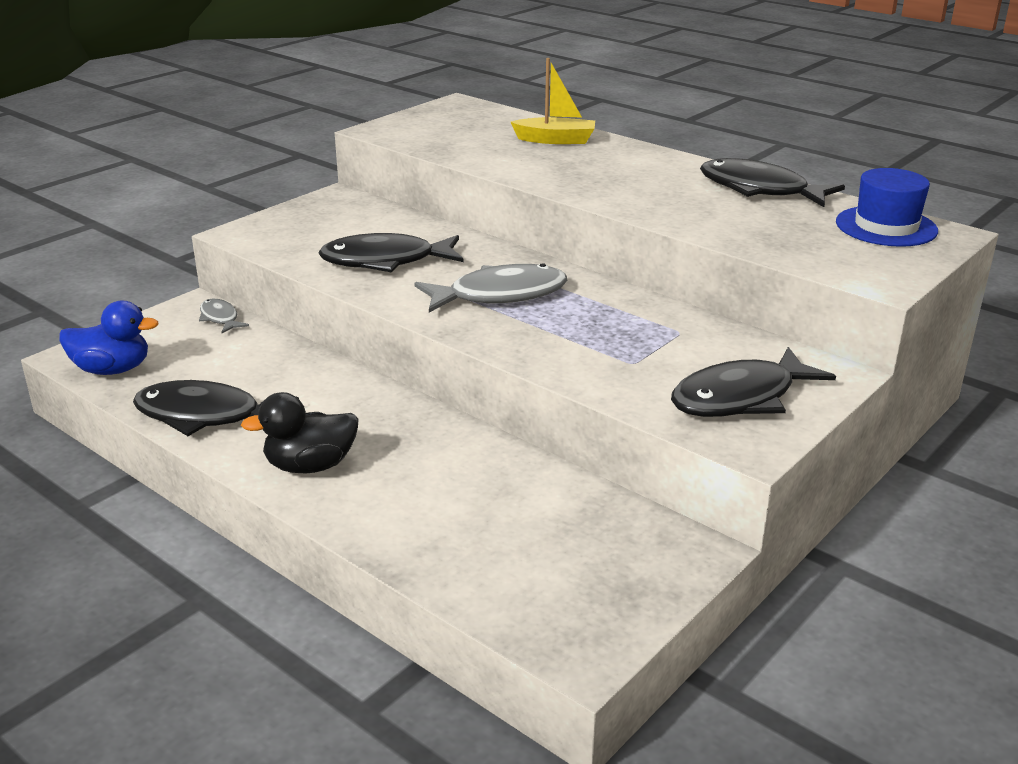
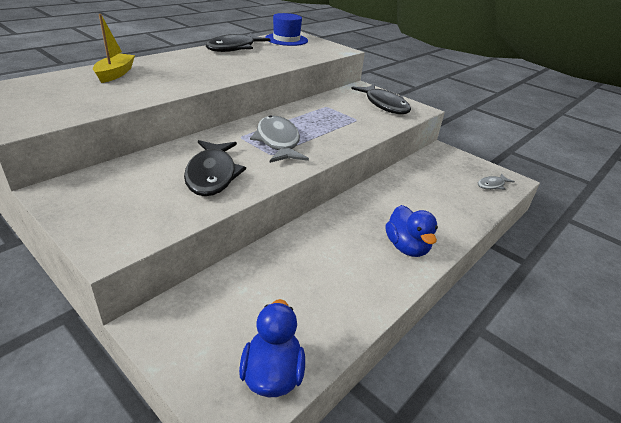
camera: 90 degrees left, 5 degrees up
black fish [133,380,299,436] -> none
grey fish [199,299,249,333] -> grey fish moved to [478,173,515,190]
black duck [241,392,359,473] -> blue duck [386,205,438,257]

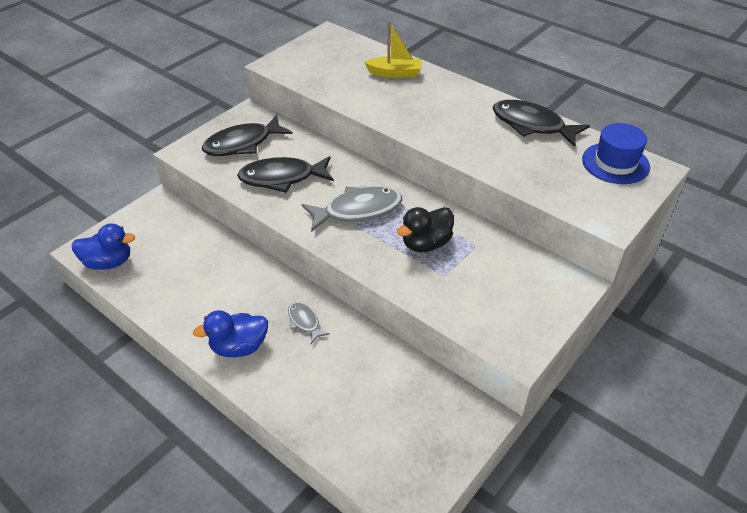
camera: 90 degrees right, 10 degrees up
black fish [352,84,411,114] -> black fish moved to [202,115,293,156]
grey fish [478,173,515,190] -> grey fish moved to [288,302,330,344]
none -> black duck [397,207,454,252]

